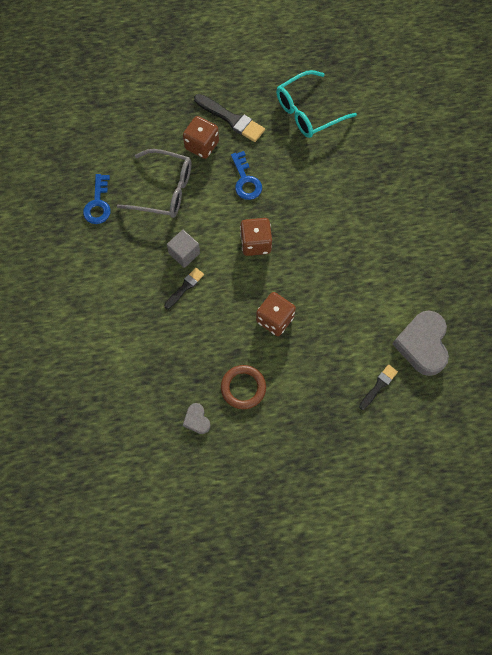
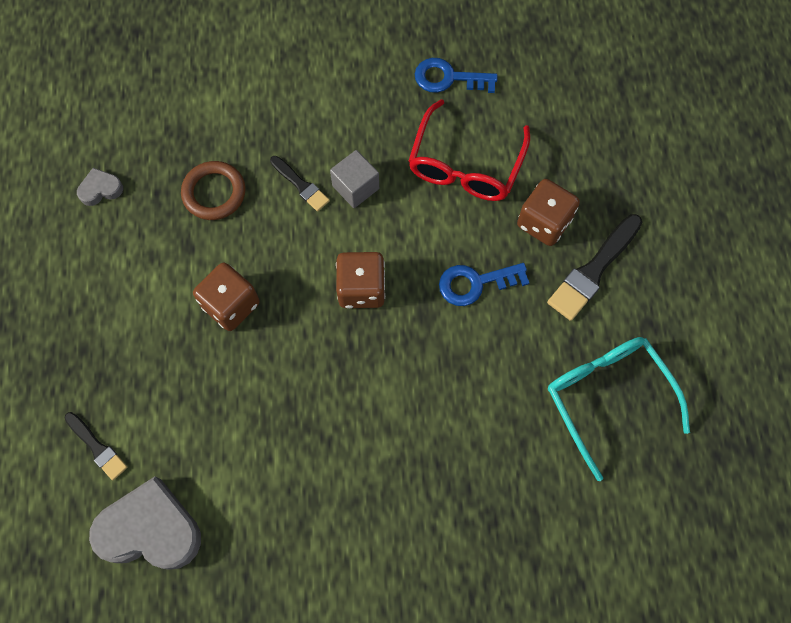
camera: 95 degrees right, 0 degrees up
grey glasses [117,149,191,218] -> red glasses [409,99,530,201]
brown ring [221,365,266,409] -> brown ring moved to [181,161,246,220]

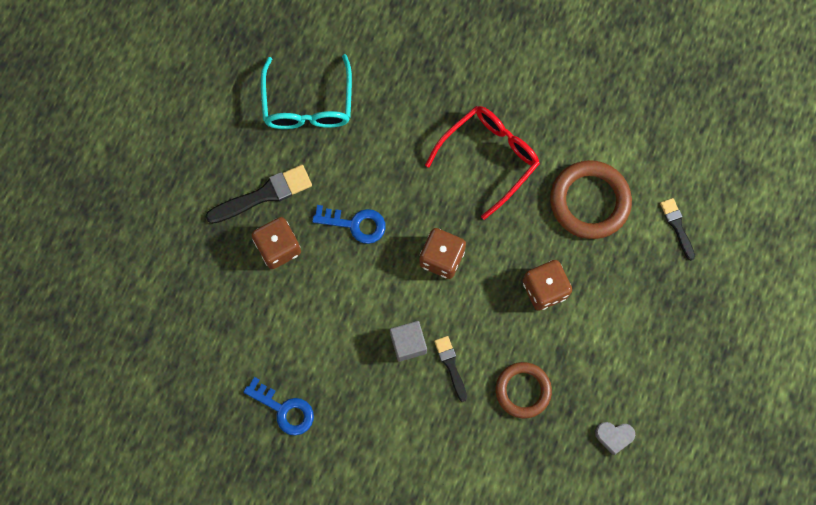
camera: 155 degrees left, 5 degrees up
grey heart [89,476,201,570] -> none
red glasses [409,99,530,201] -> red glasses moved to [425,106,540,220]
none -> brown ring [550,160,632,239]

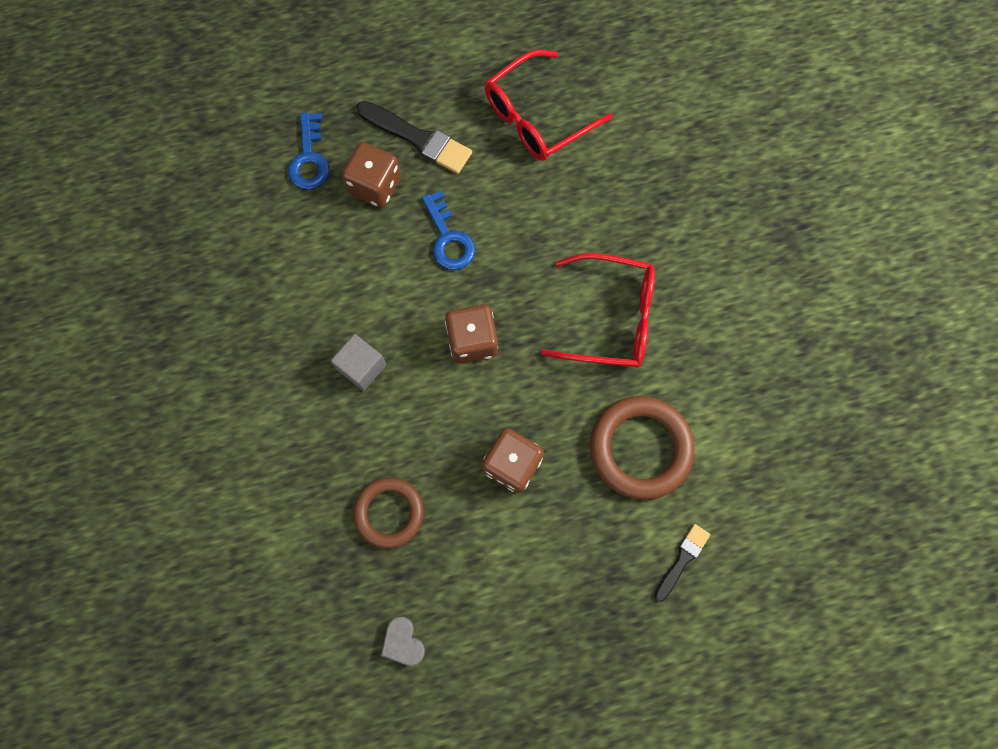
camera: 55 degrees right, 0 degrees up
blue key [243,377,314,436] -> blue key moved to [288,112,329,190]
turquoise glasses [261,54,352,129] -> red glasses [485,49,613,161]
black brush [434,336,467,402] -> none

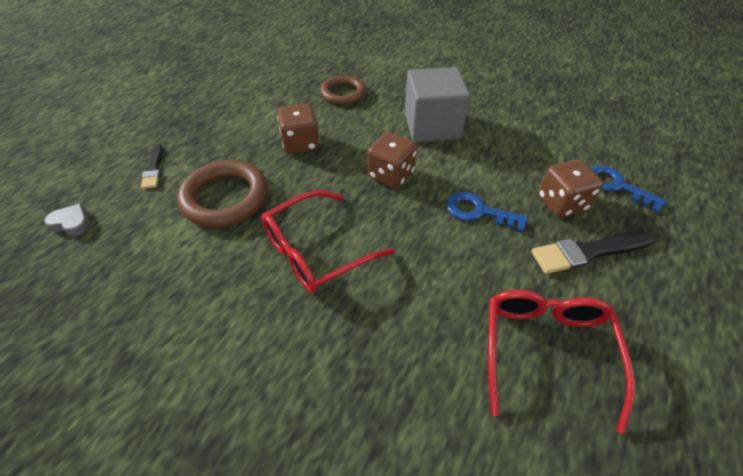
camera: 135 degrees right, 25 degrees down
grey cube [331,334,386,391] -> grey cube [405,67,470,142], size x1.86
grey heart [381,616,425,666] -> grey heart moved to [44,203,90,236]

